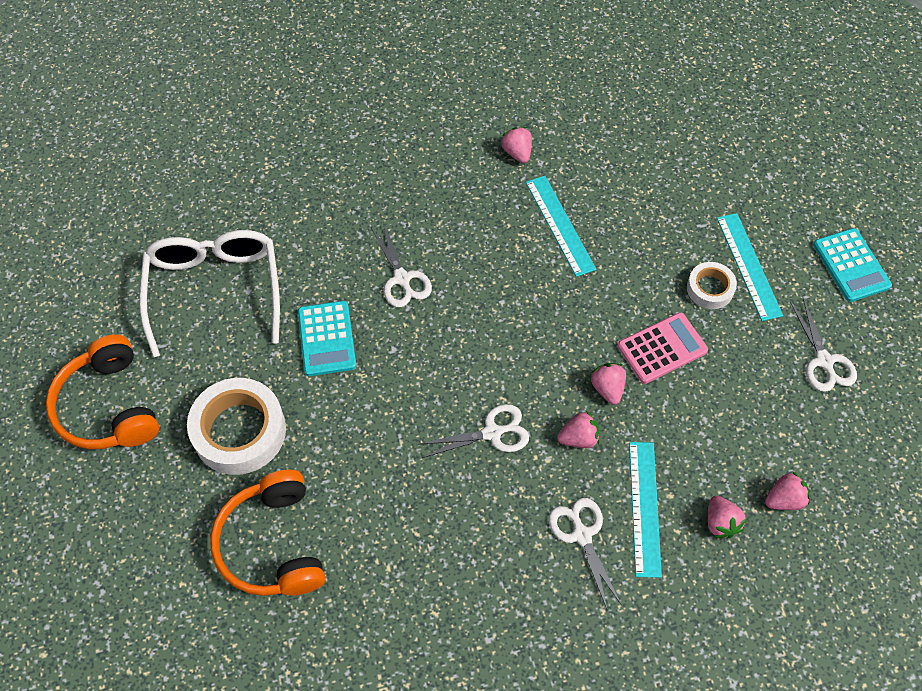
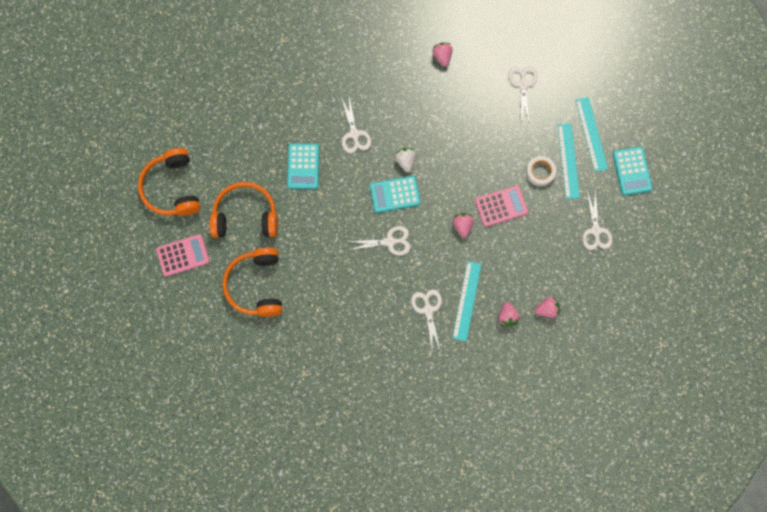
camera: 10 degrees right, 15 degrees up
white glasses [139,230,280,357] -> none
white tape [187,378,286,475] -> orange headphones [209,182,278,238]
turquoise ruler [526,176,596,277] -> turquoise ruler moved to [575,97,608,172]
pink strawberry [557,411,600,448] -> none
none -> pink calculator [156,234,210,277]
none -> turquoise calculator [370,176,421,213]
none -> white strawberry [395,148,416,172]
none -> white scissors [508,67,538,122]

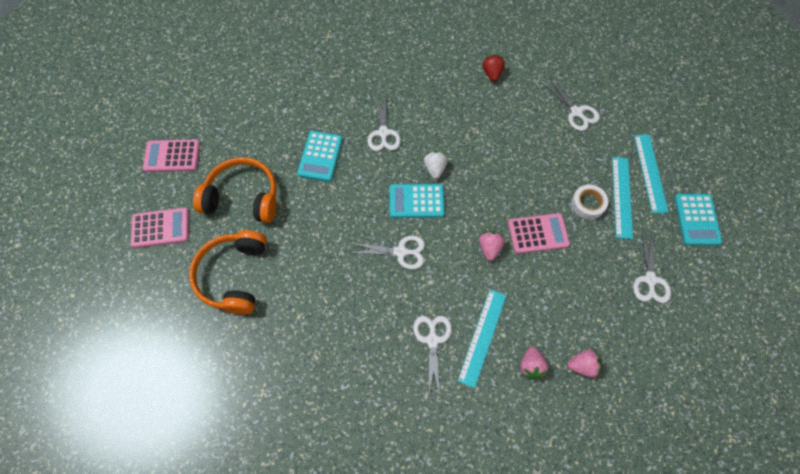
camera: 10 degrees right, 10 degrees down
orange headphones [138,148,200,216] -> pink calculator [143,139,200,172]
pink strawberry [432,43,453,67] -> red strawberry [483,55,505,82]
white scissors [508,67,538,122] -> white scissors turned 135 degrees clockwise [543,78,600,131]

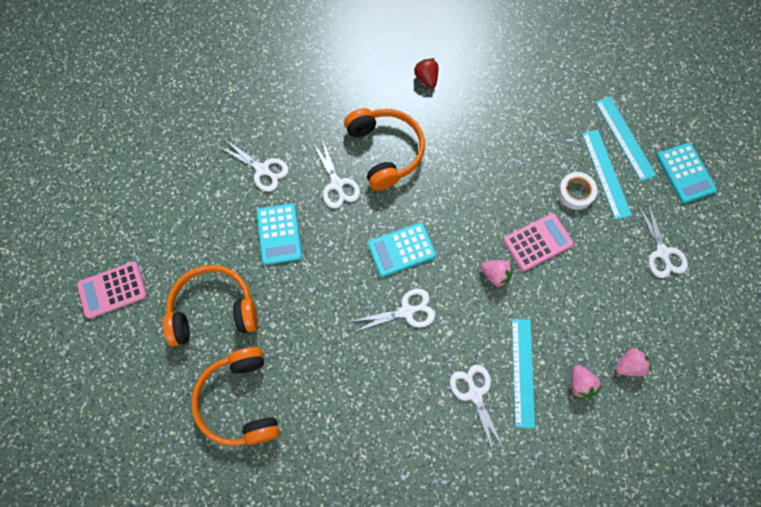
camera: 20 degrees left, 5 degrees up
pink calculator [131,208,189,248] -> none
white strawberry [424,151,447,179] -> none
pink strawberry [479,231,505,261] -> pink strawberry turned 135 degrees clockwise [481,260,513,288]
white scissors [543,78,600,131] -> white scissors moved to [219,139,289,192]
none -> orange headphones [344,108,425,191]

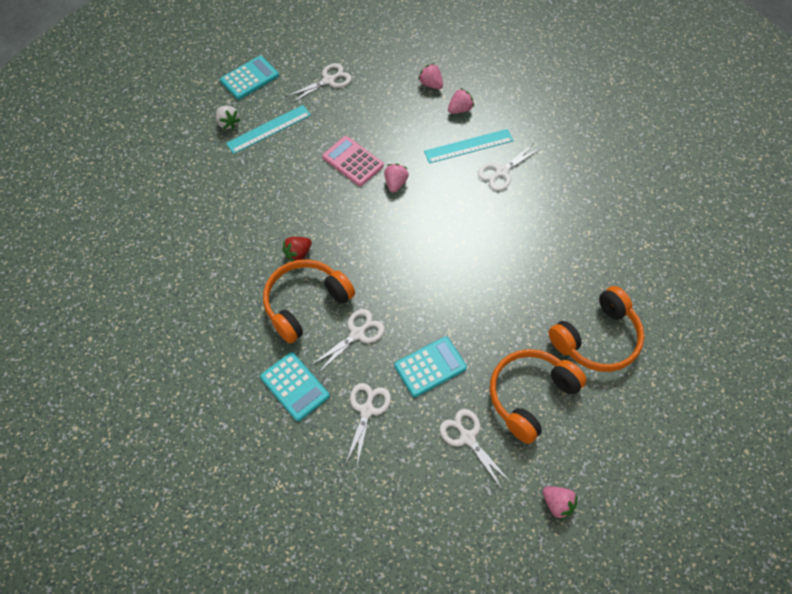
camera: 110 degrees left, 10 degrees down
pink calculator [77,262,147,319] -> pink strawberry [543,486,577,520]
orange headphones [163,265,258,347] -> orange headphones turned 75 degrees clockwise [490,349,587,444]
white scissors [353,289,435,332] -> white scissors moved to [440,409,510,489]
turquoise calculator [368,222,436,277] -> turquoise calculator moved to [260,352,330,421]
red strawberry [414,58,438,88] -> red strawberry moved to [282,237,312,261]
white tape [558,172,597,210] -> none
turquoise ruler [595,96,656,181] -> white strawberry [216,106,240,129]

